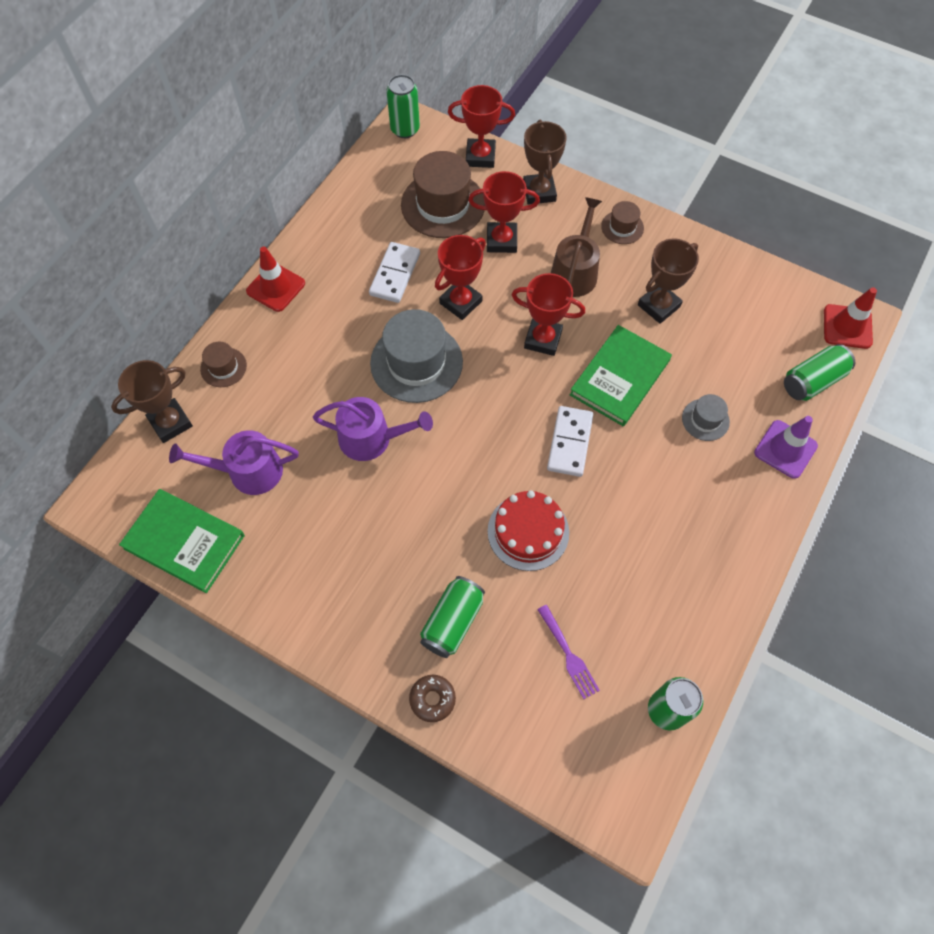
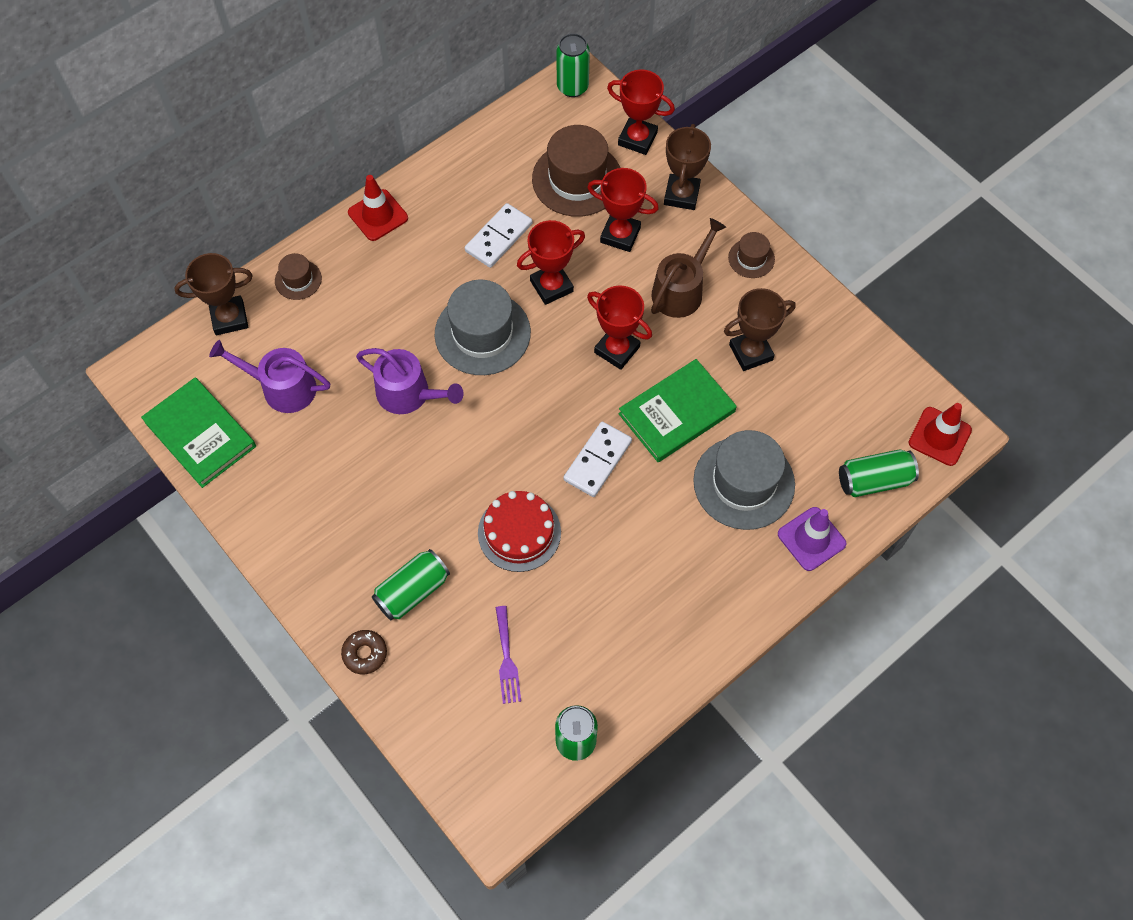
camera: 20 degrees right, 0 degrees up
grey hat [682,394,730,441] -> grey hat [693,430,795,530], size x2.01

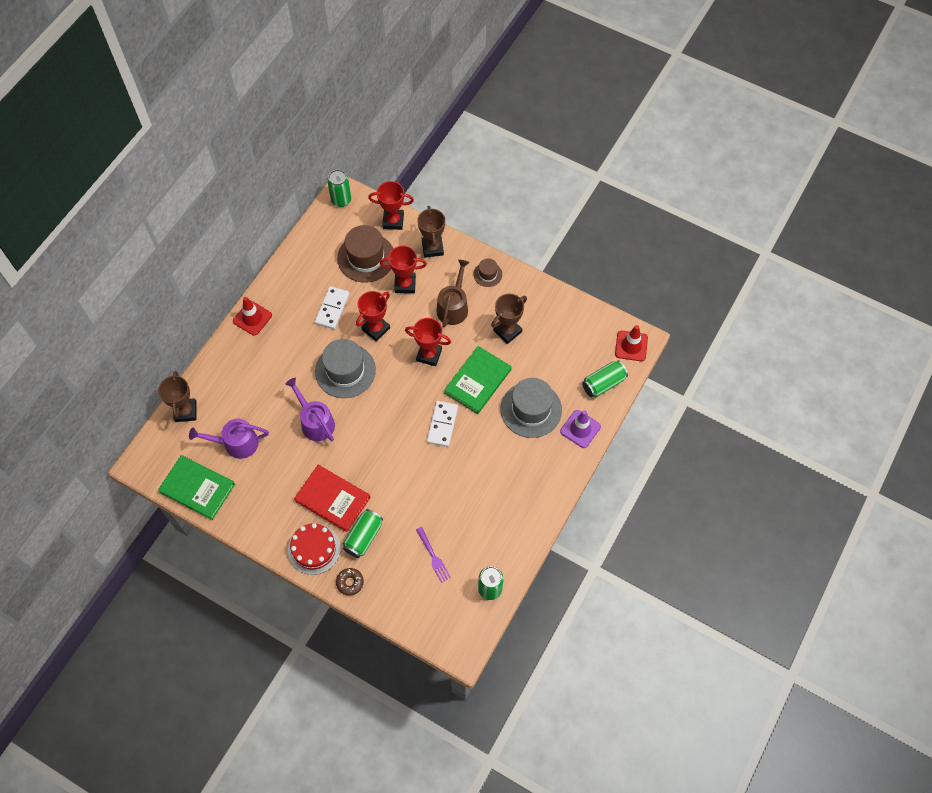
camera: 20 degrees left, 0 degrees up
brown trophy [174,253,253,335] -> brown trophy turned 60 degrees counterclockwise [158,371,197,422]
brown hat [275,253,322,300] -> none
purple watering can [356,348,464,414] -> purple watering can turned 135 degrees counterclockwise [285,378,335,442]
red cake [478,491,561,572] -> red cake moved to [288,523,341,575]
none -> red book [294,465,370,532]

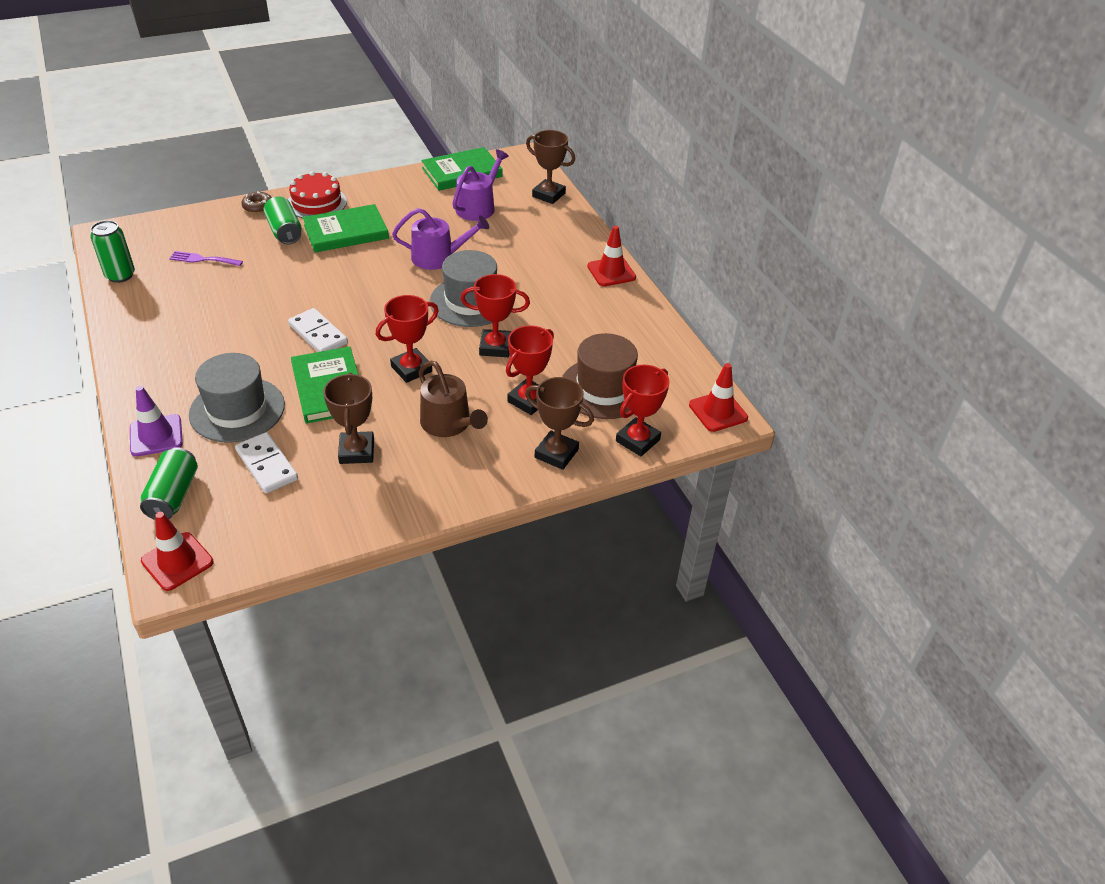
camera: 125 degrees right, 20 degrees down
red book [294,465,370,532] -> green book [303,204,389,253]
white domino [315,286,350,329] -> white domino moved to [235,432,298,493]
green can [327,169,351,207] -> red traffic cone [689,363,748,432]
red trophy [356,291,390,341] -> red trophy turned 75 degrees counterclockwise [461,274,530,357]
brown hat [473,259,502,287] -> none

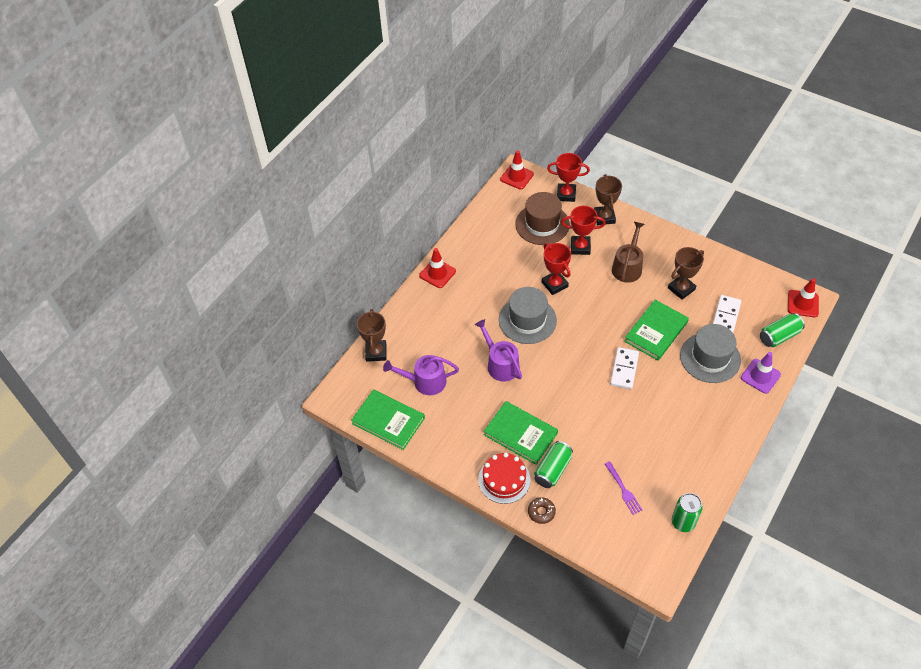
camera: 120 degrees left, 10 degrees up
red trophy [376,295,439,383] -> none

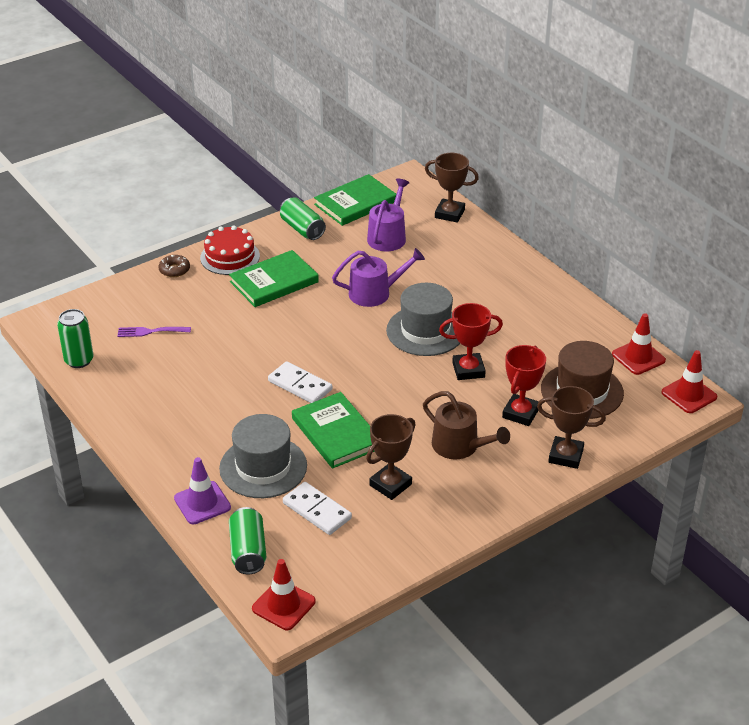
camera: 110 degrees right, 15 degrees down
red traffic cone [419,248,456,288] -> red traffic cone moved to [612,313,666,375]
green can [534,441,573,488] -> green can moved to [280,197,326,240]
red trophy [547,153,590,202] -> none
brown trophy [668,247,704,300] -> brown trophy turned 60 degrees clockwise [366,414,415,500]

